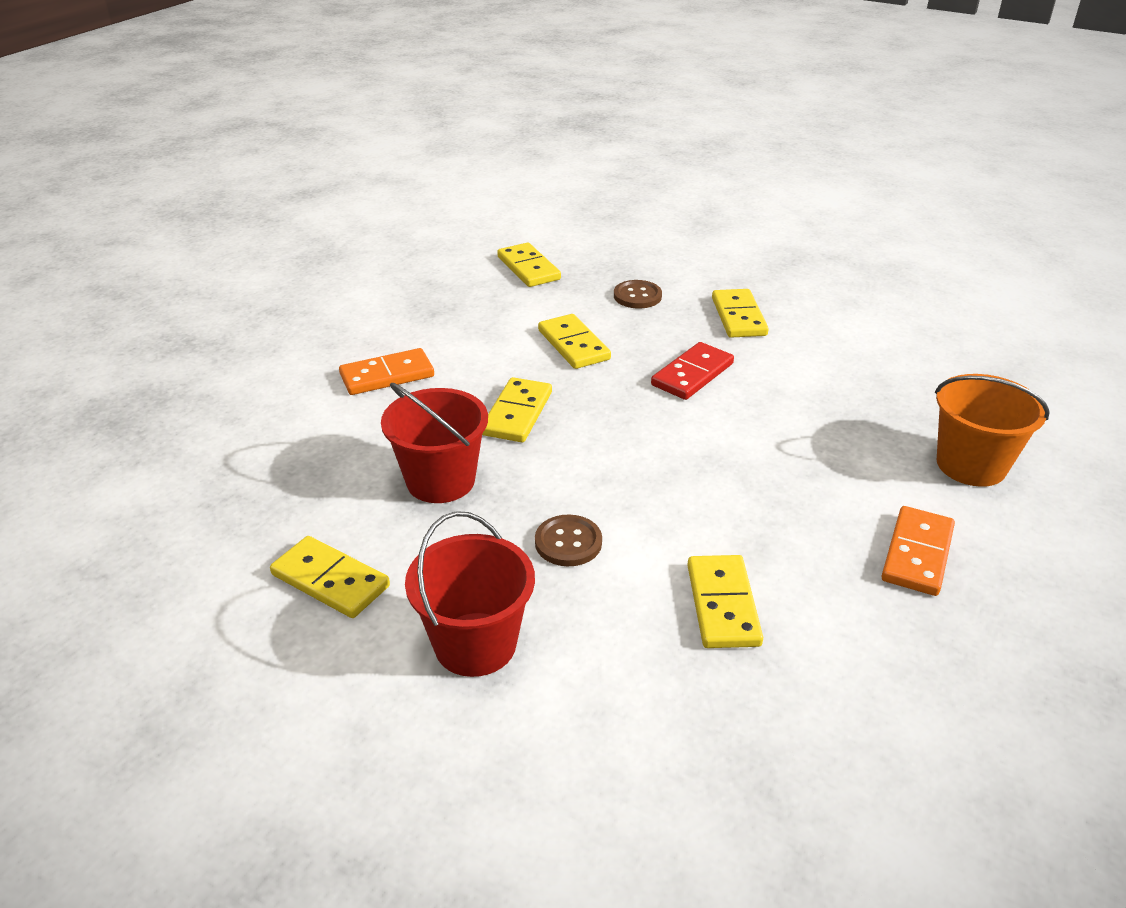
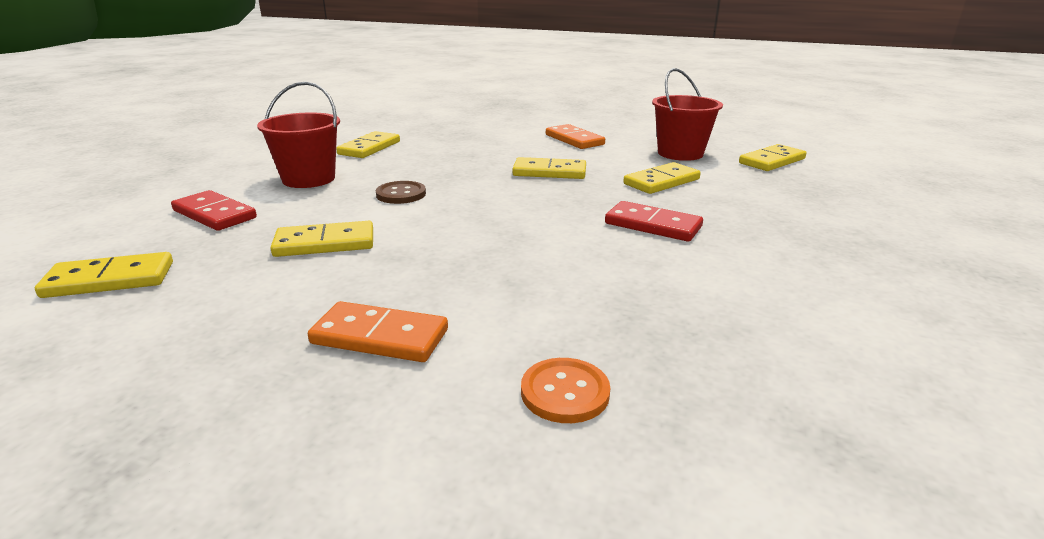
camera: 80 degrees right, 10 degrees down
red bucket [381,383,488,503] -> red bucket moved to [652,68,723,161]
brown button [614,280,662,308] -> none
yellow domino [712,289,769,338] -> yellow domino moved to [35,252,173,298]
orange bucket [935,374,1050,487] -> orange button [521,358,611,423]
none -> red domino [171,190,257,231]

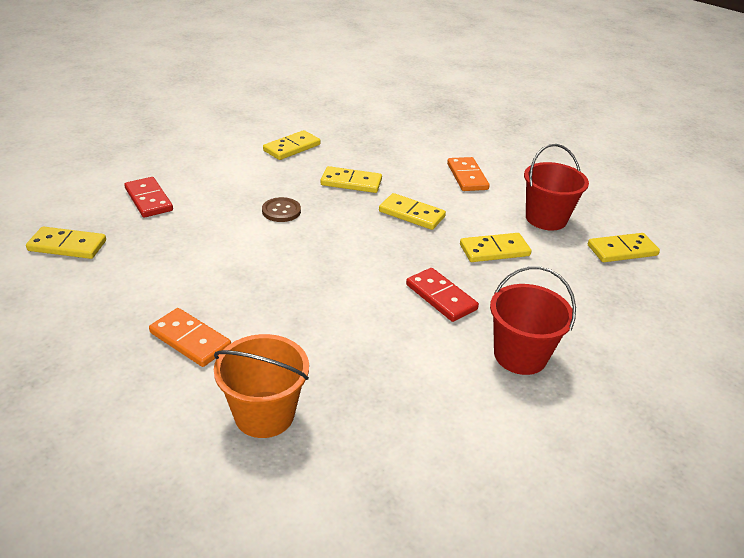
camera: 20 degrees right, 10 degrees up
red bucket [257,82,340,188] -> red bucket moved to [490,266,576,375]
yellow domino [271,221,373,257] -> yellow domino moved to [321,166,382,193]
orange button [521,358,611,423] -> orange bucket [214,334,309,438]

